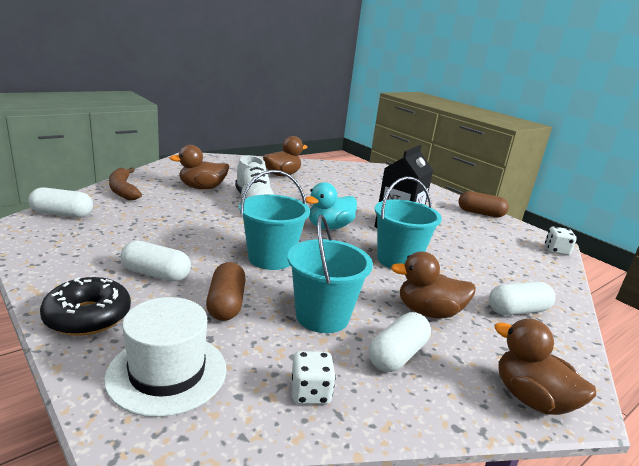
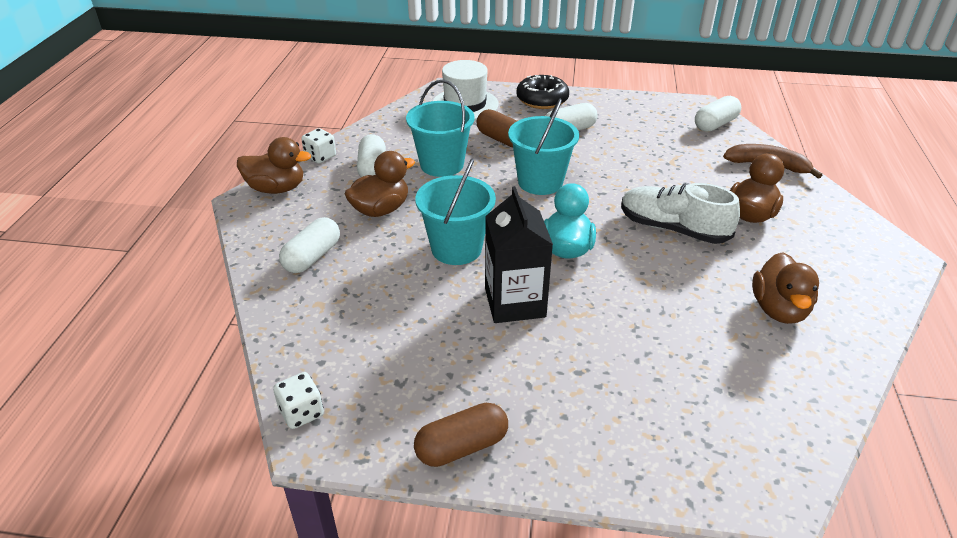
camera: 140 degrees right, 15 degrees up
white dice [291,351,336,404] -> white dice moved to [301,128,336,164]

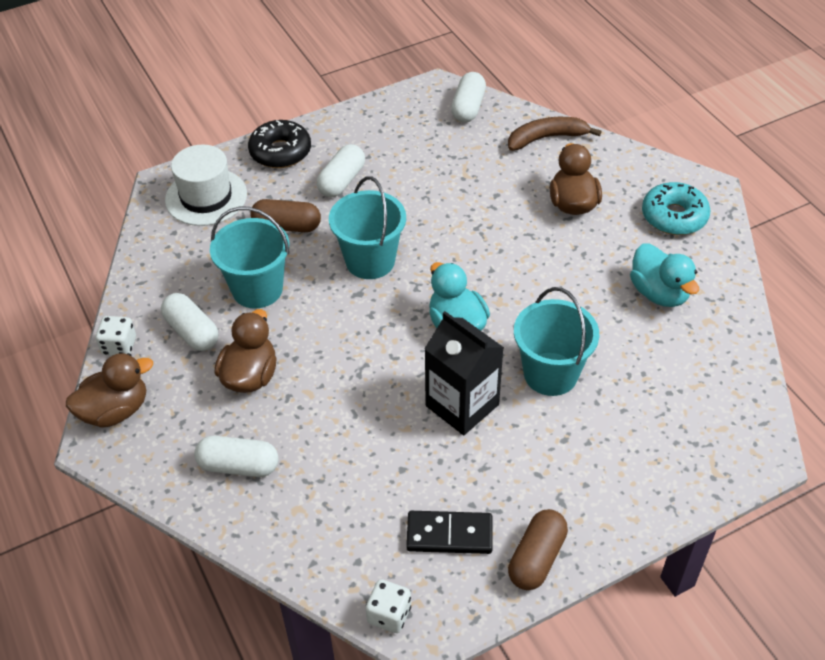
camera: 35 degrees left, 10 degrees up
white capsule [279,217,340,273] -> white capsule turned 75 degrees counterclockwise [194,436,279,477]
turquoise bucket [415,158,496,265] -> turquoise bucket moved to [514,287,599,396]
white shoe [621,183,740,244] -> none
brown duck [752,252,819,324] -> turquoise duck [630,244,699,307]
none -> black domino [406,511,493,554]
none -> turquoise donut [642,182,710,235]

